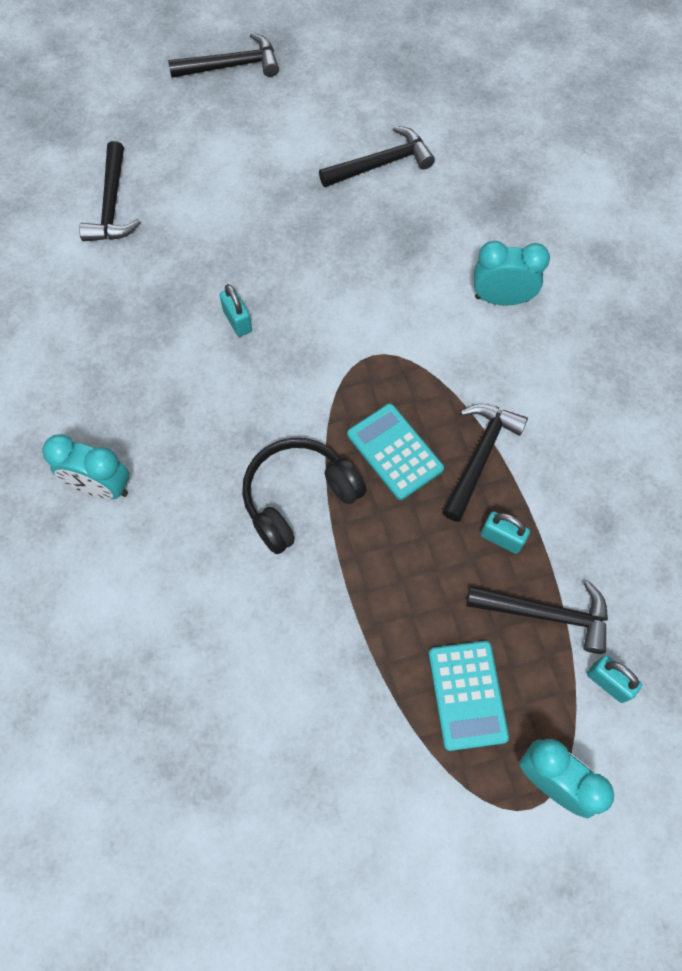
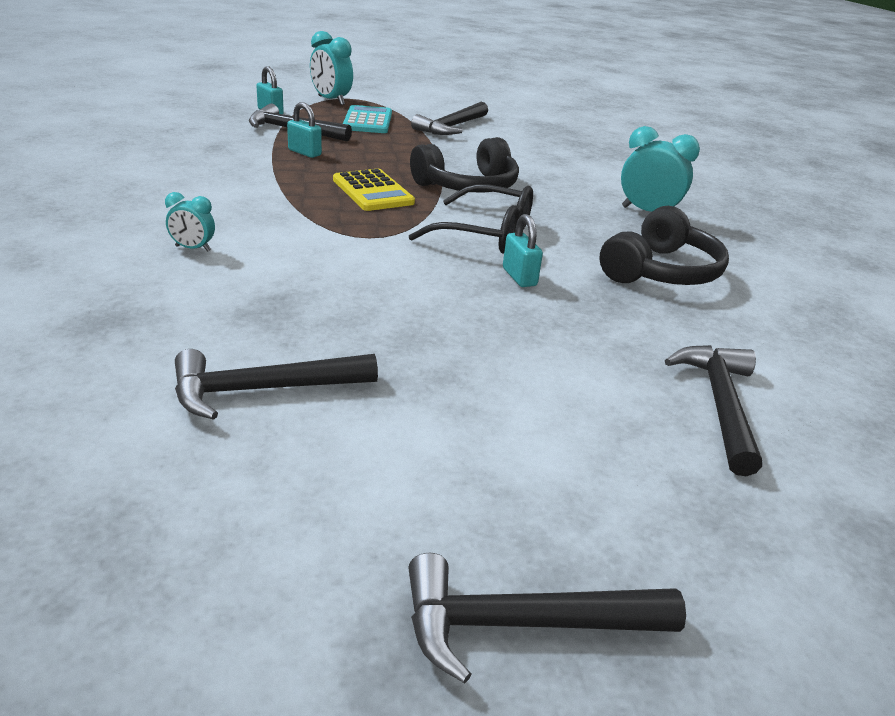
camera: 175 degrees left, 35 degrees down
turquoise calculator [347,404,444,500] -> yellow calculator [333,169,415,211]
black hammer [442,404,528,522] -> black hammer moved to [411,102,488,135]
turquoise clock [474,241,550,305] -> turquoise clock [165,192,215,251], size x0.56
none -> black glasses [409,184,533,253]
none -> black headphones [599,206,729,285]

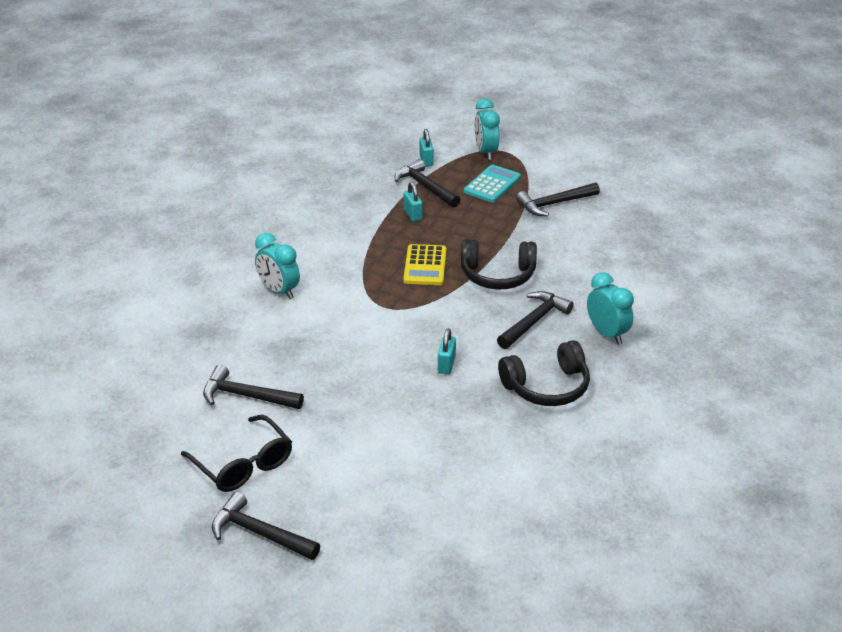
camera: 35 degrees right, 5 degrees up
turquoise clock [165,192,215,251] -> turquoise clock [255,233,300,299], size x1.77
black glasses [409,184,533,253] -> black glasses moved to [181,415,292,492]
black hammer [665,345,762,476] -> black hammer moved to [497,291,574,349]

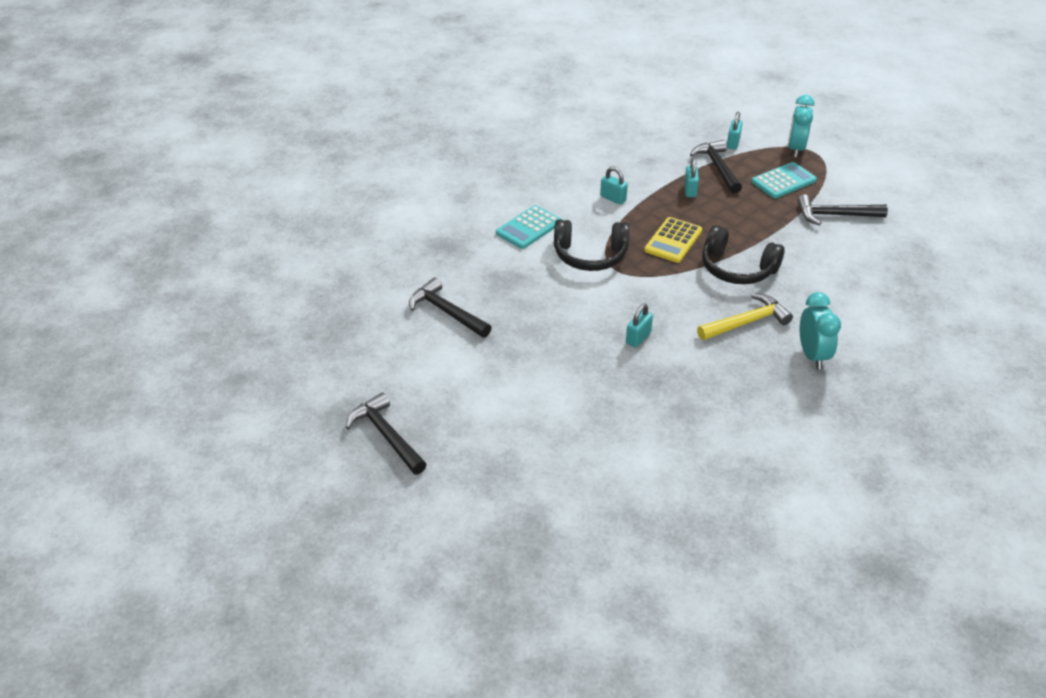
camera: 25 degrees right, 5 degrees up
black glasses [181,415,292,492] -> none
turquoise clock [255,233,300,299] -> turquoise calculator [496,205,562,249]
black hammer [497,291,574,349] -> yellow hammer [697,294,793,340]
black headphones [498,340,590,406] -> black headphones moved to [554,219,629,271]
none -> turquoise padlock [600,166,628,205]

